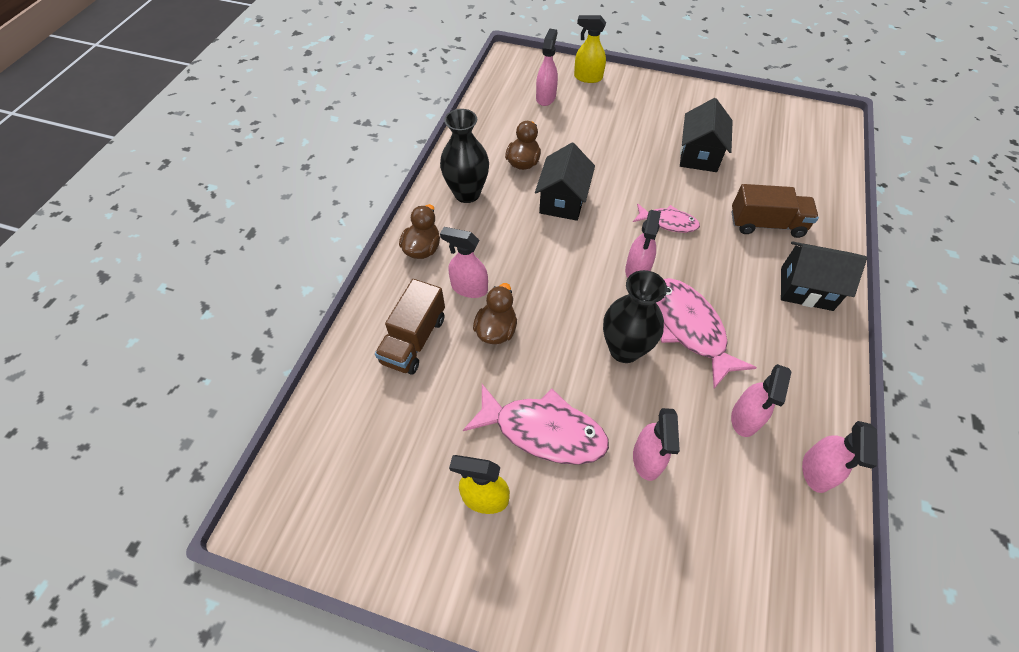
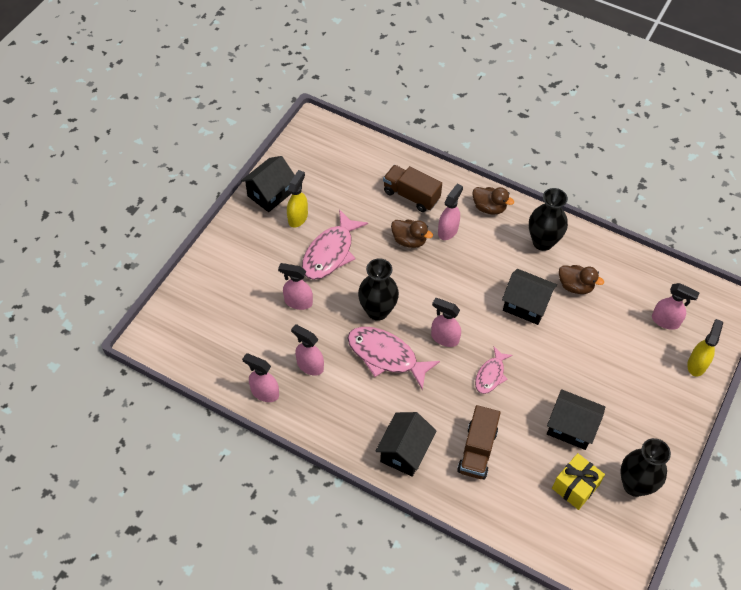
camera: 100 degrees right, 0 degrees up
pink fish [656,278,757,389] -> pink fish turned 135 degrees counterclockwise [348,327,440,390]
none -> black house [241,156,295,212]
none -> yellow gift [552,453,605,510]
none -> black vase [620,438,671,497]

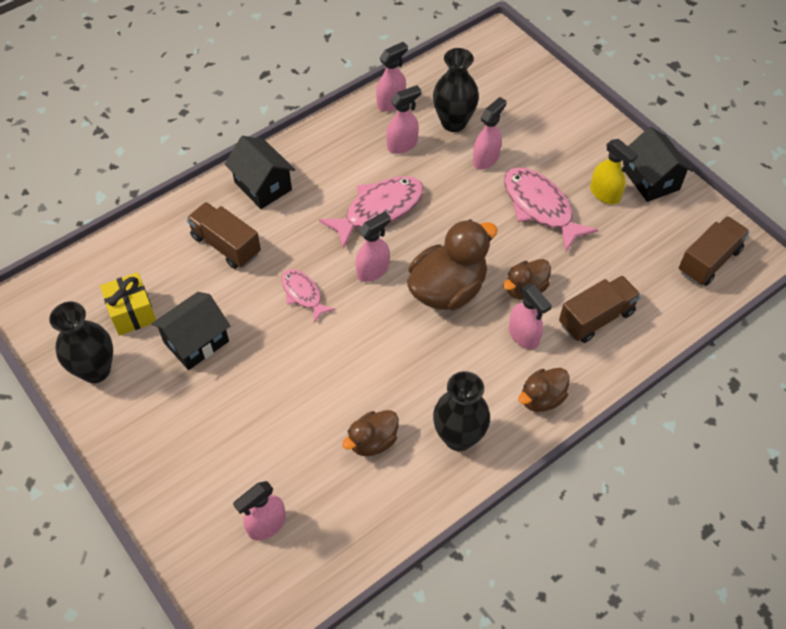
camera: 115 degrees right, 0 degrees up
black vase [358,258,399,321] -> black vase moved to [433,48,479,132]
black house [502,269,557,325] -> none
yellow spray bottle [687,319,723,377] -> none
none -> brown duck [407,219,498,311]
none -> brown truck [679,216,750,286]

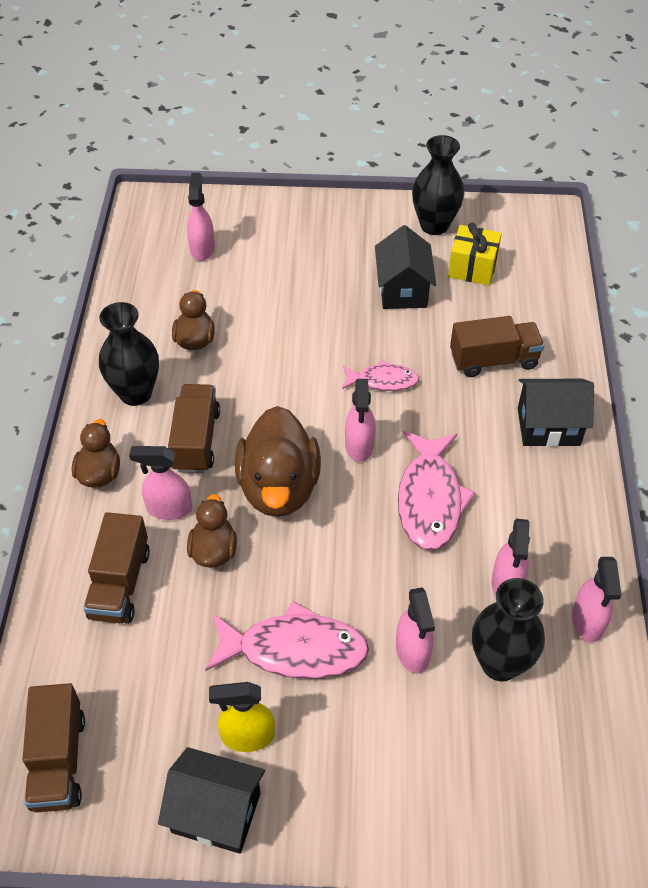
camera: 130 degrees right, 5 degrees down
none -> brown truck [168,384,220,473]

